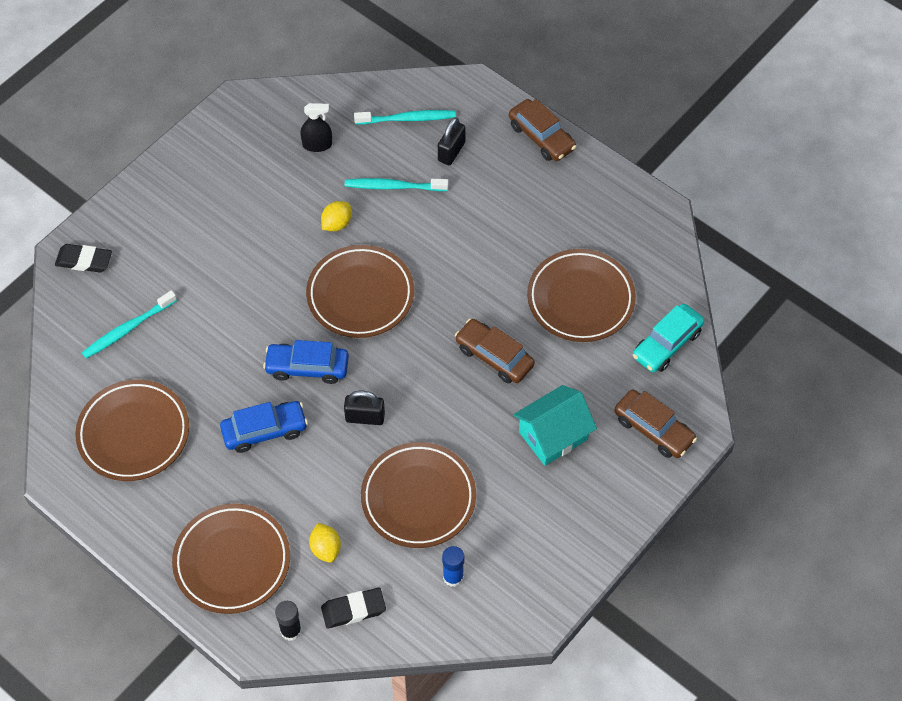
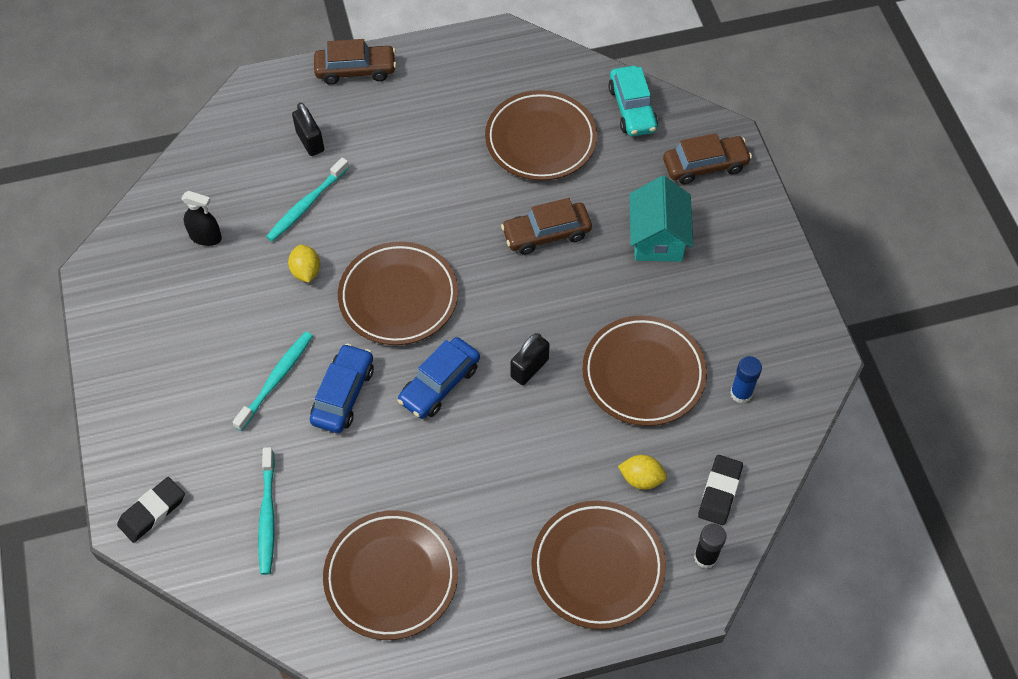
camera: 55 degrees left, 0 degrees up
blue car [220,401,308,453] -> blue car moved to [310,343,374,433]
black spray bottle [301,103,332,152] -> black spray bottle turned 75 degrees clockwise [181,191,222,246]
turquoise toothbrush [354,110,456,124] -> turquoise toothbrush moved to [233,332,313,431]

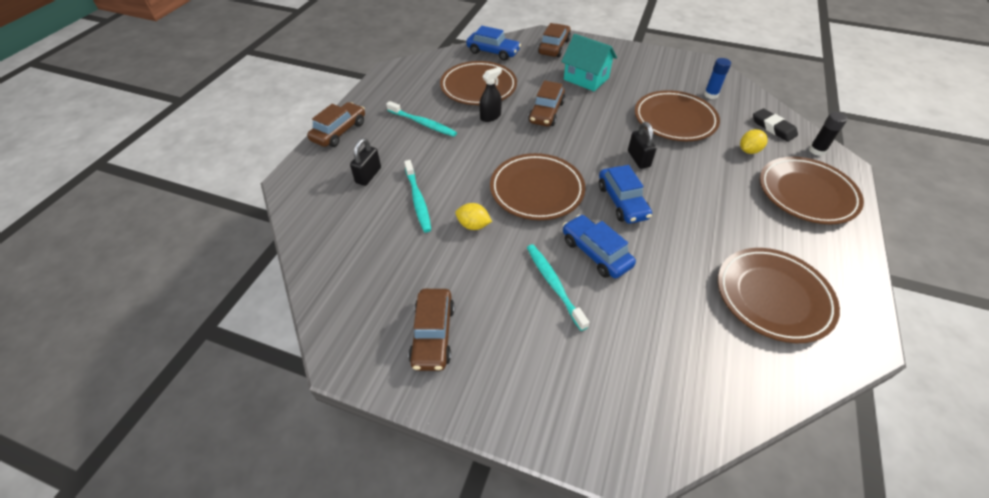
camera: 55 degrees left, 10 degrees down
black eraser [117,477,185,543] -> none
black spray bottle [181,191,222,246] -> black spray bottle moved to [479,67,502,122]
turquoise toothbrush [258,447,275,575] -> turquoise toothbrush moved to [386,101,457,137]
black padlock [292,102,324,156] -> black padlock turned 75 degrees counterclockwise [350,138,381,186]
turquoise car [608,66,658,136] -> blue car [466,26,521,60]
none -> brown car [409,289,455,371]

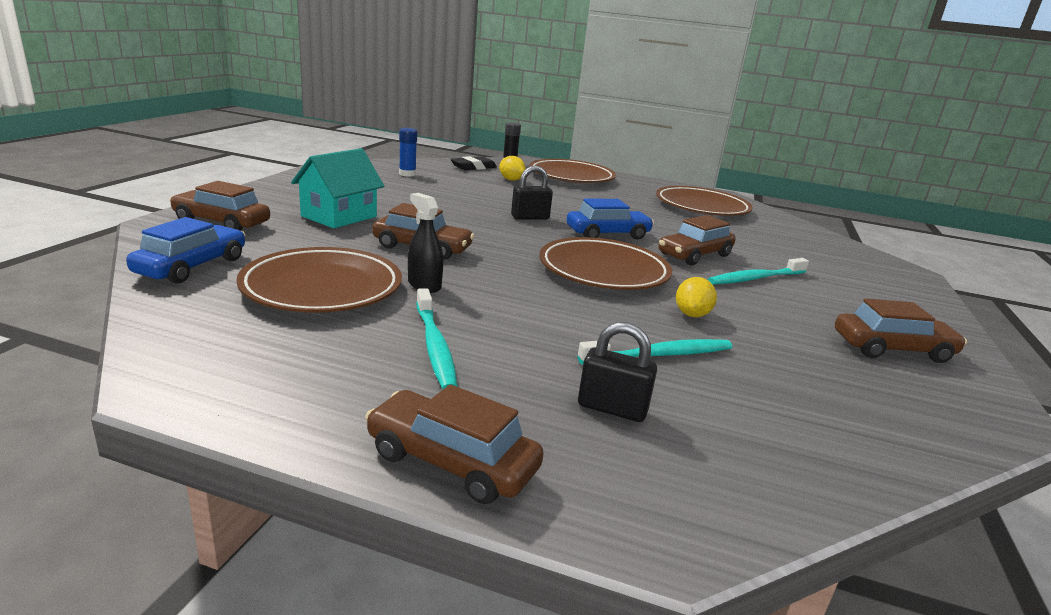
camera: 95 degrees left, 25 degrees down
turquoise toothbrush [386,101,457,137] -> turquoise toothbrush turned 135 degrees clockwise [416,288,457,389]
blue car [563,214,636,279] -> brown car [659,215,736,265]
brown plate [635,90,720,141] -> none

